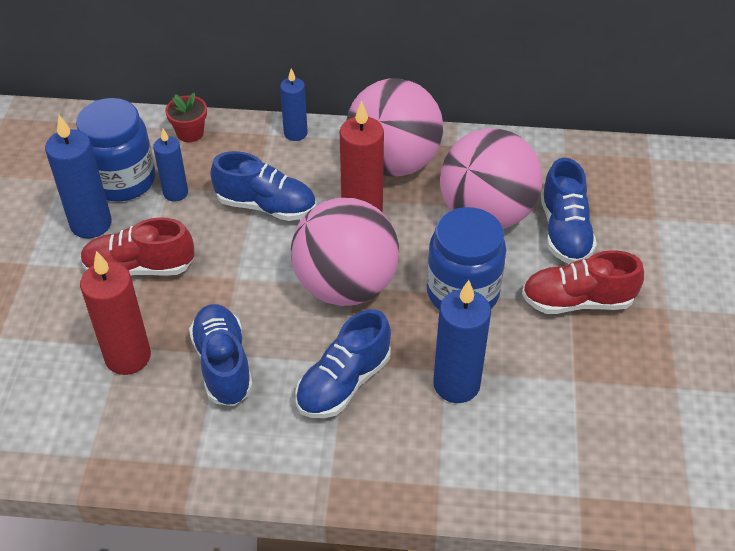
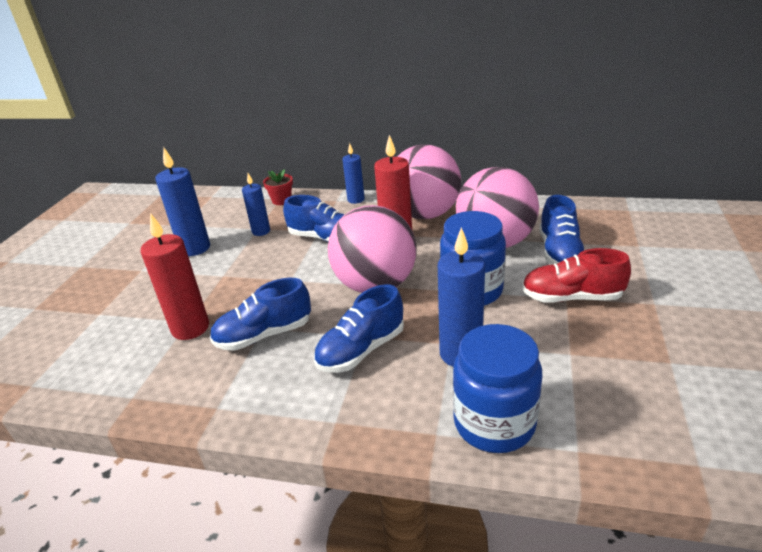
camera: 10 degrees right, 15 degrees down
blue jar [76,98,155,202] -> blue jar moved to [453,324,542,453]
red shoe [80,217,195,276] -> none
blue shoe [189,304,253,406] -> blue shoe turned 105 degrees counterclockwise [210,278,311,351]

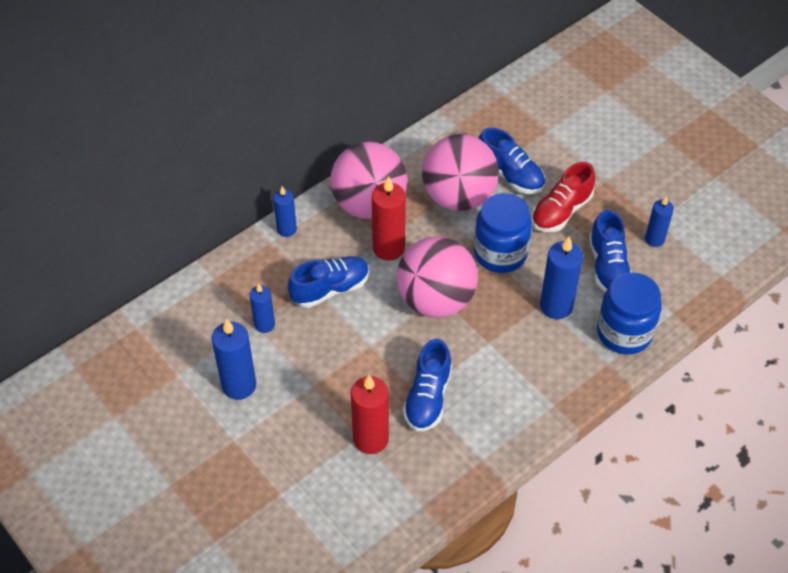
camera: 55 degrees left, 20 degrees up
red flower pot [263,169,293,205] -> none
blue shoe [314,284,404,373] -> blue shoe moved to [589,210,632,292]
none -> blue candle [645,196,674,247]

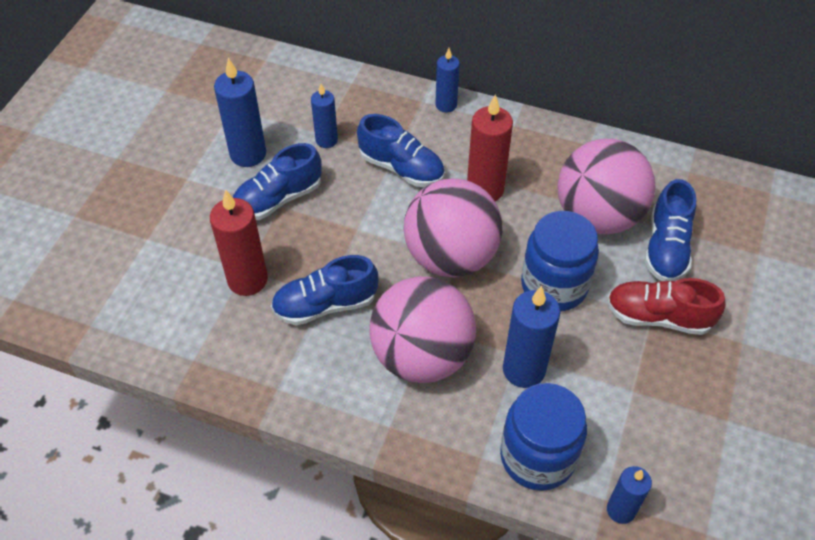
camera: 60 degrees right, 0 degrees up
pink ball [330,142,407,219] -> pink ball moved to [370,276,476,383]
blue shoe [589,210,632,292] -> blue shoe moved to [233,143,322,220]
blue candle [645,196,674,247] -> blue candle moved to [607,466,652,524]

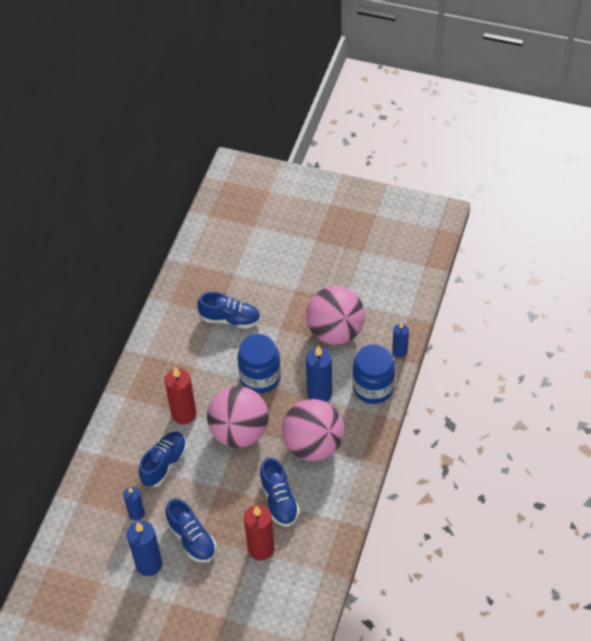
camera: 90 degrees left, 0 degrees up
blue candle [435,48,460,113] -> none
pink ball [558,139,656,235] -> pink ball moved to [306,286,365,345]
red shoe [607,278,726,335] -> none

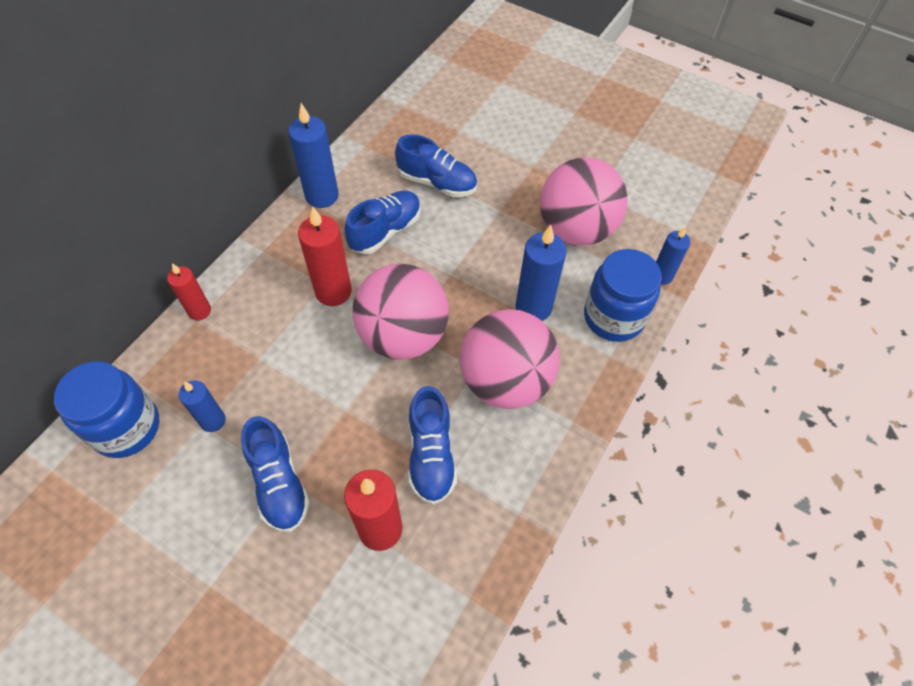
camera: 10 degrees right, 5 degrees up
blue candle [127,521,163,576] -> blue candle moved to [288,103,339,208]
blue shoe [139,431,187,487] -> blue shoe moved to [345,191,421,254]
blue jar [238,334,281,393] -> blue jar moved to [54,361,159,458]
none -> red candle [167,263,211,320]

